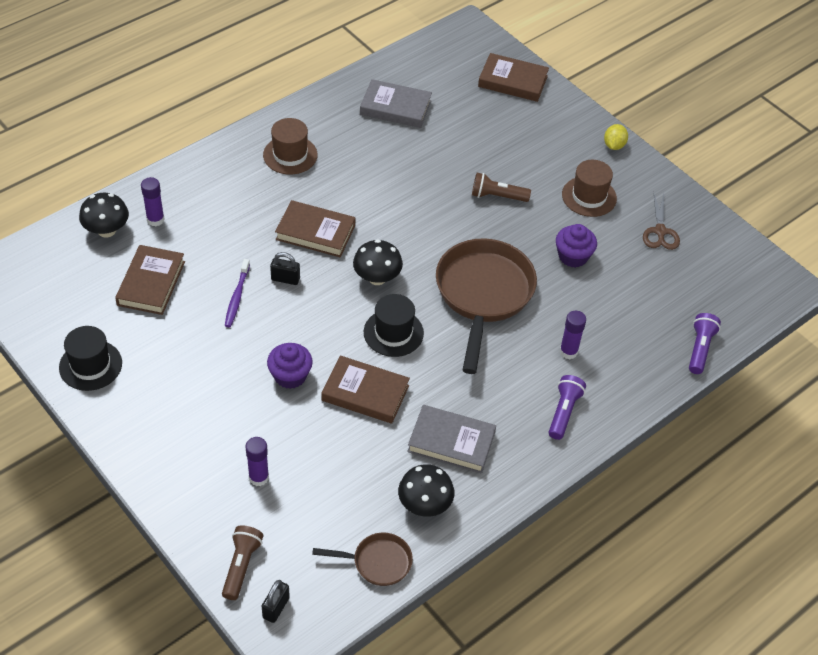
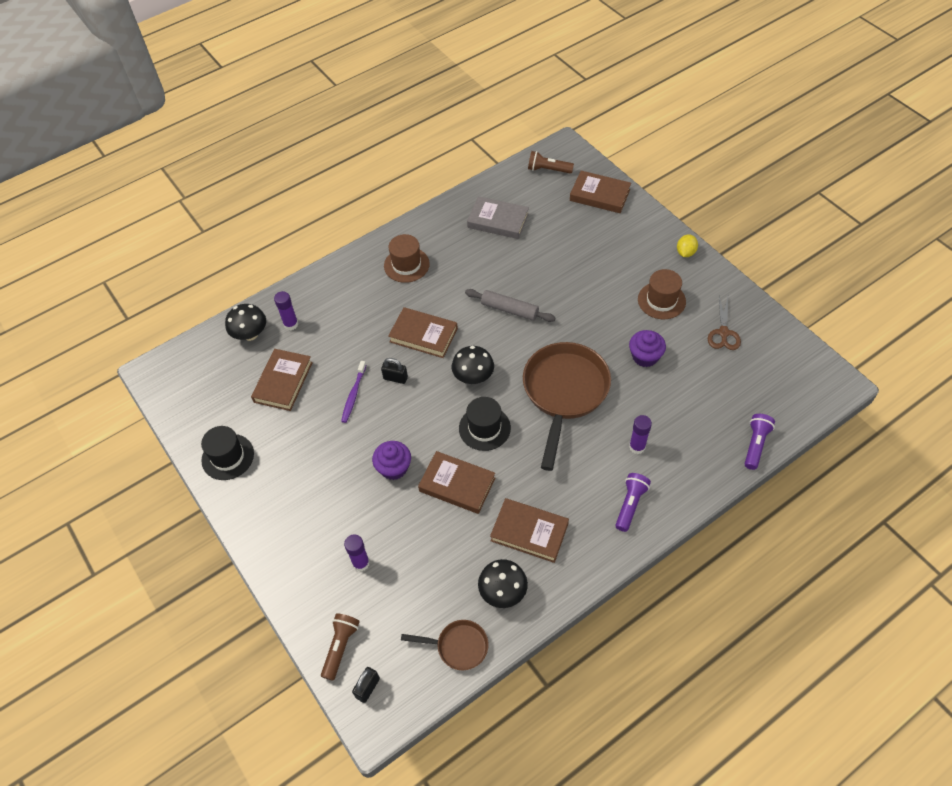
camera: 10 degrees right, 5 degrees up
grey book [407,405,496,474] -> brown book [490,498,569,563]
brown flashlight [472,173,531,202] -> brown flashlight moved to [528,151,574,174]
none -> grey rolling pin [465,289,555,322]

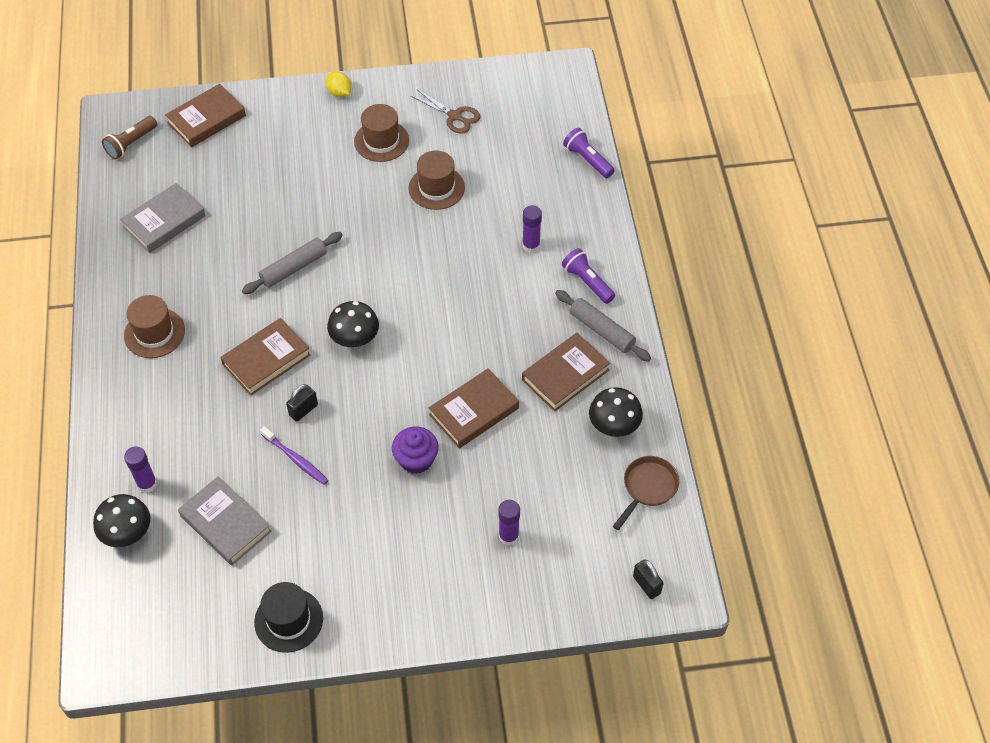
camera: 65 degrees left, 0 degrees up
brown book [251,349,313,411] -> grey book [178,476,272,566]
brown flashlight [321,613,360,681] -> none
black hat [459,397,511,451] -> none
brown pan [523,342,611,471] -> none
purple cupcake [629,330,666,367] -> brown hat [409,150,465,210]
none -> grey rolling pin [555,290,651,362]

